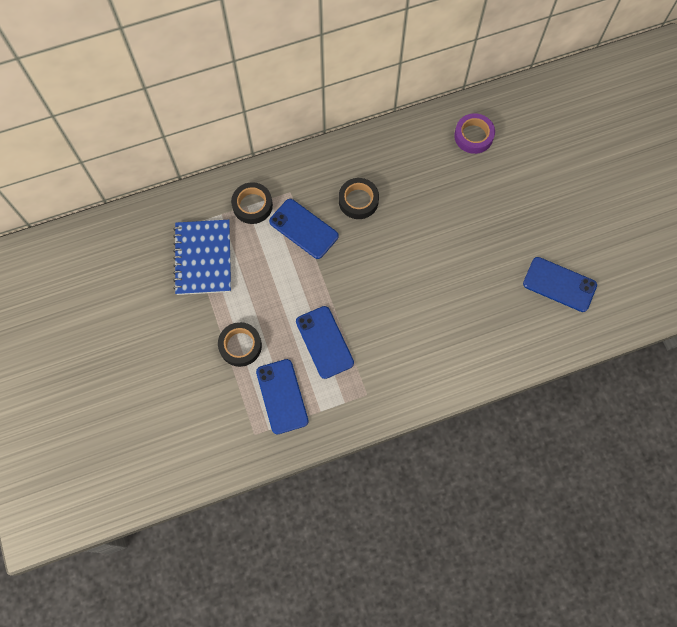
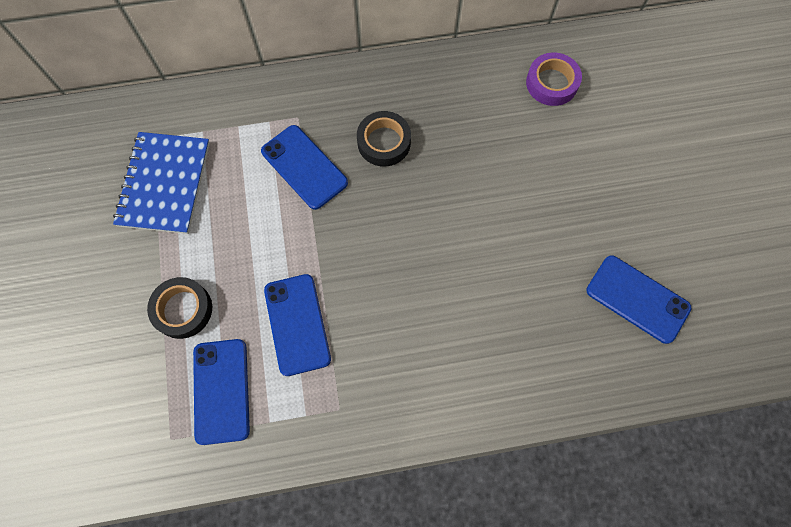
camera: 10 degrees right, 0 degrees up
black tape [231,182,273,224] -> none

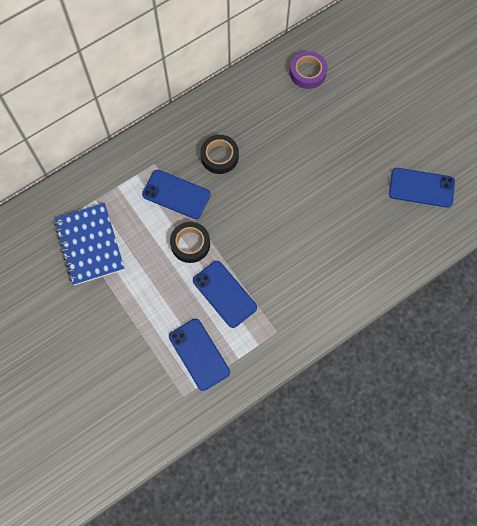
camera: 25 degrees left, 0 degrees up
black tape [147,277,212,339] -> black tape moved to [170,222,210,263]

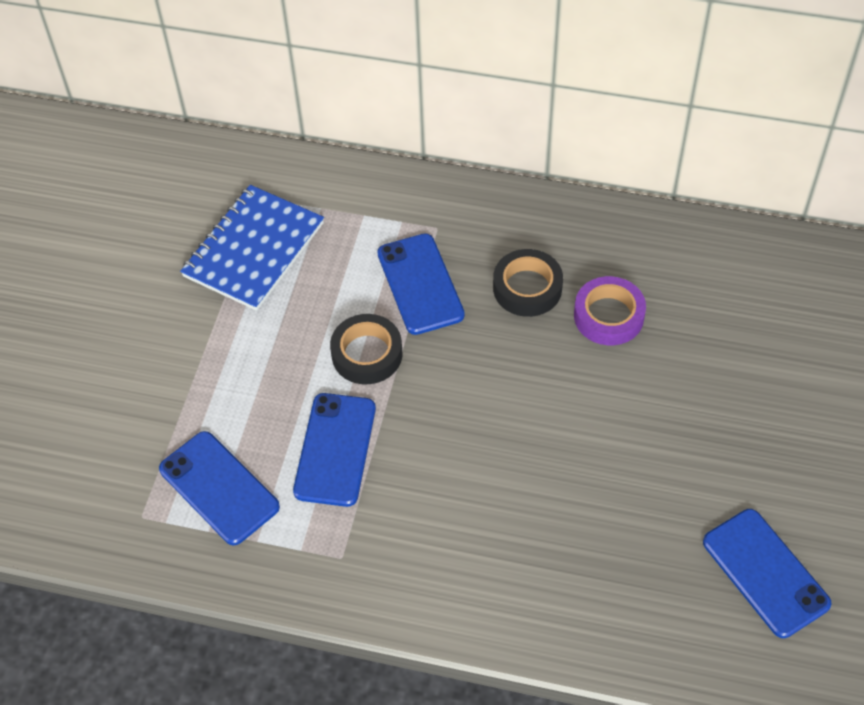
camera: 50 degrees right, 15 degrees down
blue phone [169,319,230,391] -> blue phone turned 60 degrees counterclockwise [159,431,280,546]
purple tape [290,51,327,89] -> purple tape moved to [574,276,646,345]

